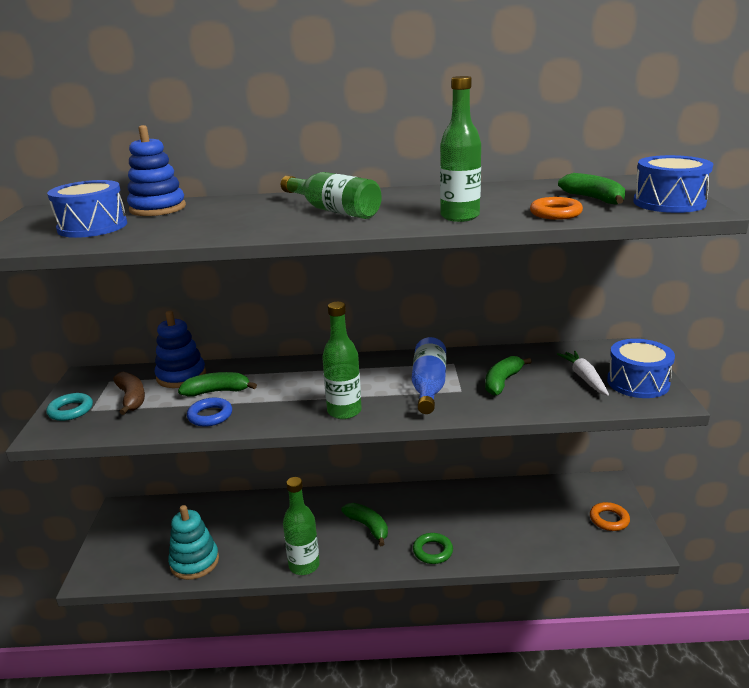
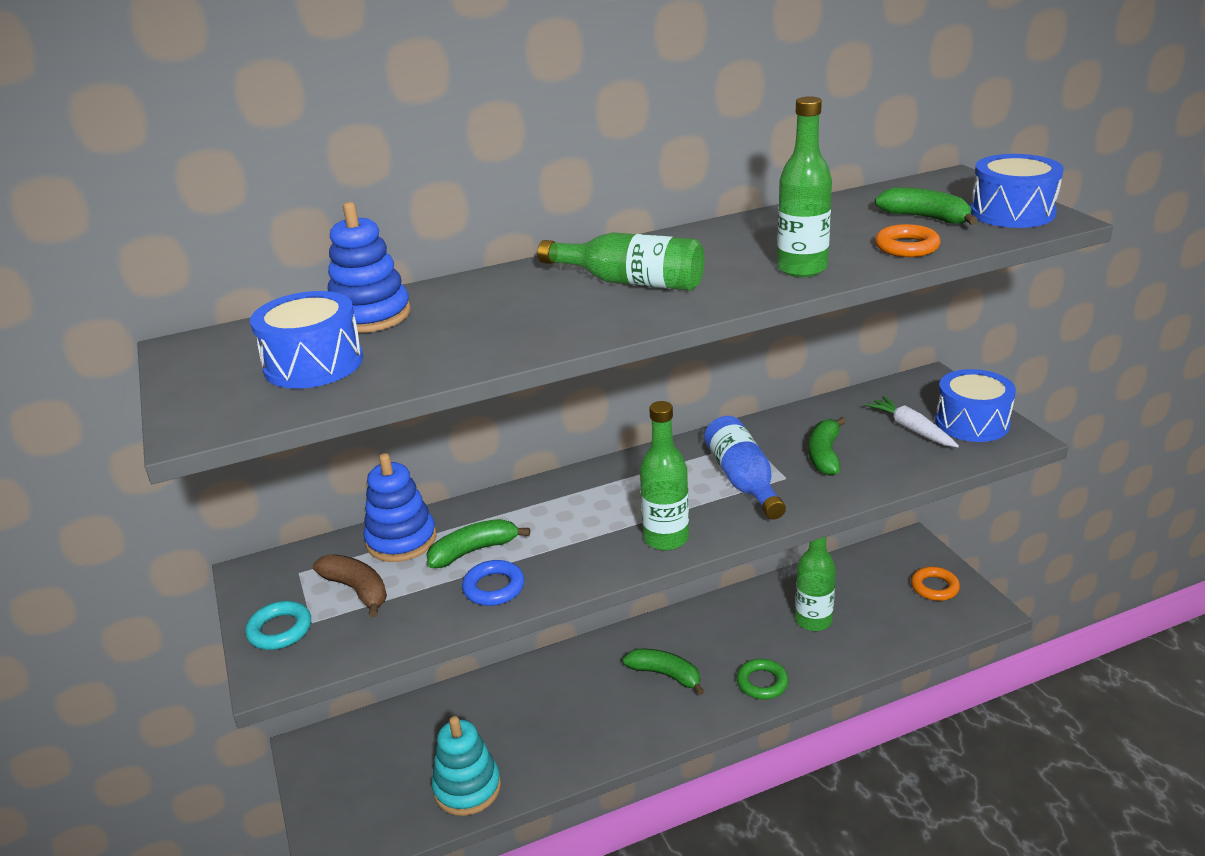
camera: 20 degrees left, 5 degrees up
green bottle [283,477,320,575] -> green bottle moved to [795,537,836,631]

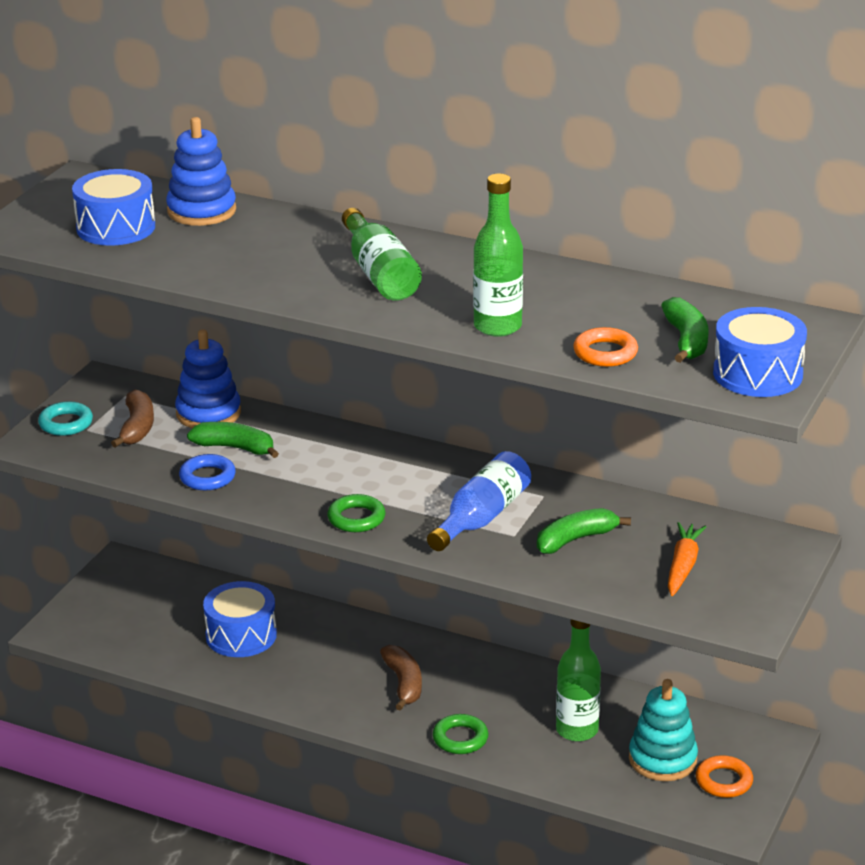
camera: 45 degrees right, 0 degrees up
turquoise stacking toy [432,716,501,816] -> turquoise stacking toy moved to [629,679,698,781]
green banana [623,649,704,695] -> brown banana [380,645,422,711]
green bottle [640,401,689,550] -> green ring [327,494,385,532]
white carrot [866,396,959,447] -> orange carrot [668,522,706,596]
blue drum [935,369,1016,442] -> blue drum moved to [203,581,277,657]

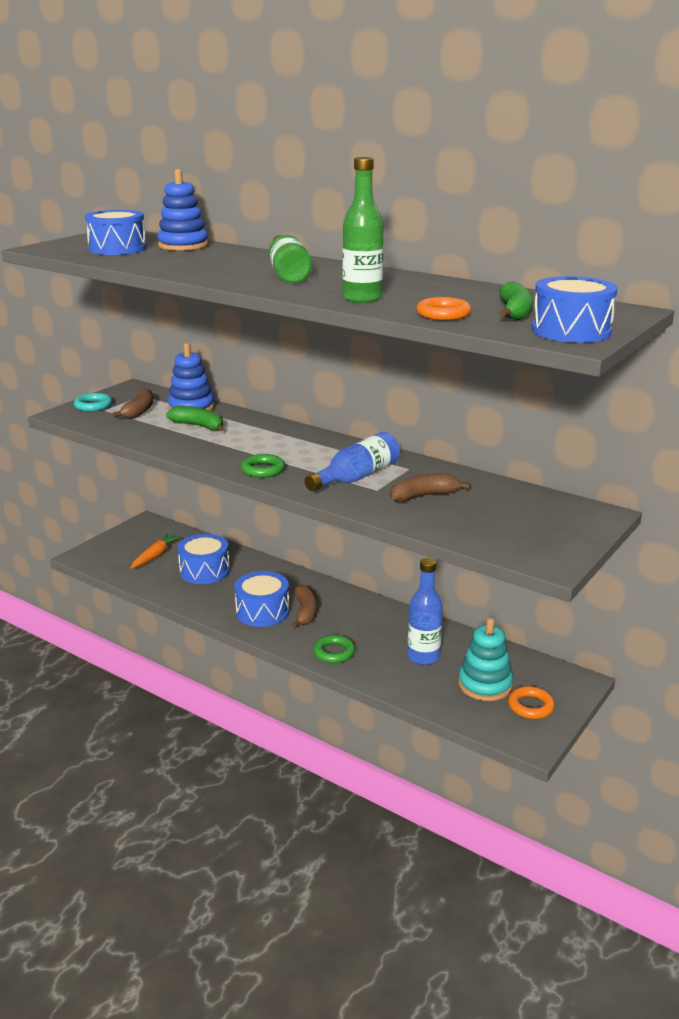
camera: 10 degrees right, 5 degrees down
blue ring [179,454,236,490] -> none
green banana [537,508,631,554] -> brown banana [390,473,470,502]
green bottle [556,620,601,742] -> blue bottle [408,558,443,665]
orange carrot [668,522,706,596] -> orange carrot moved to [130,533,182,569]
none -> blue drum [234,571,289,627]

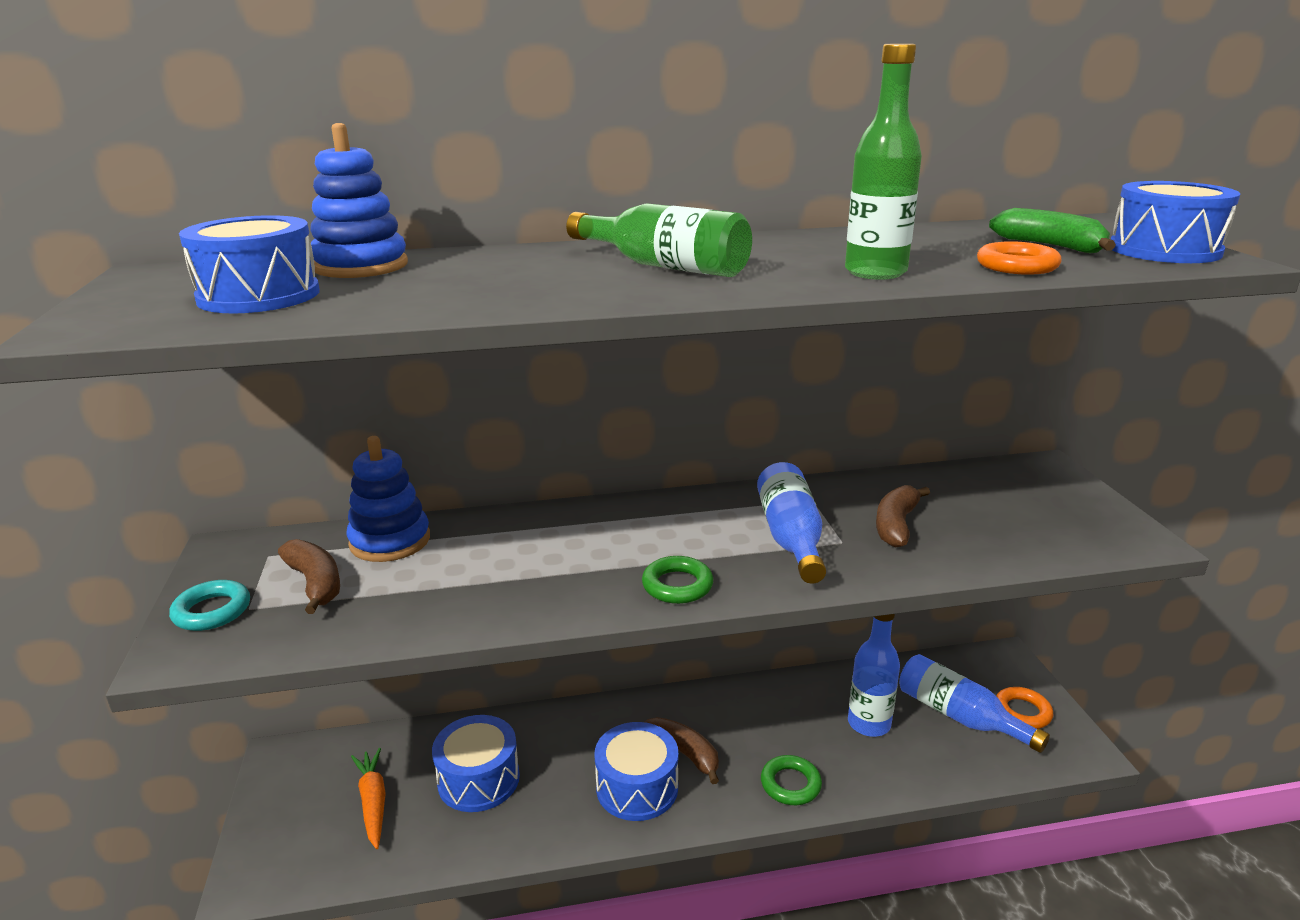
camera: 45 degrees left, 0 degrees up
green banana [166,406,224,431] -> none
turquoise stacking toy [458,618,513,701] -> blue bottle [899,654,1050,753]

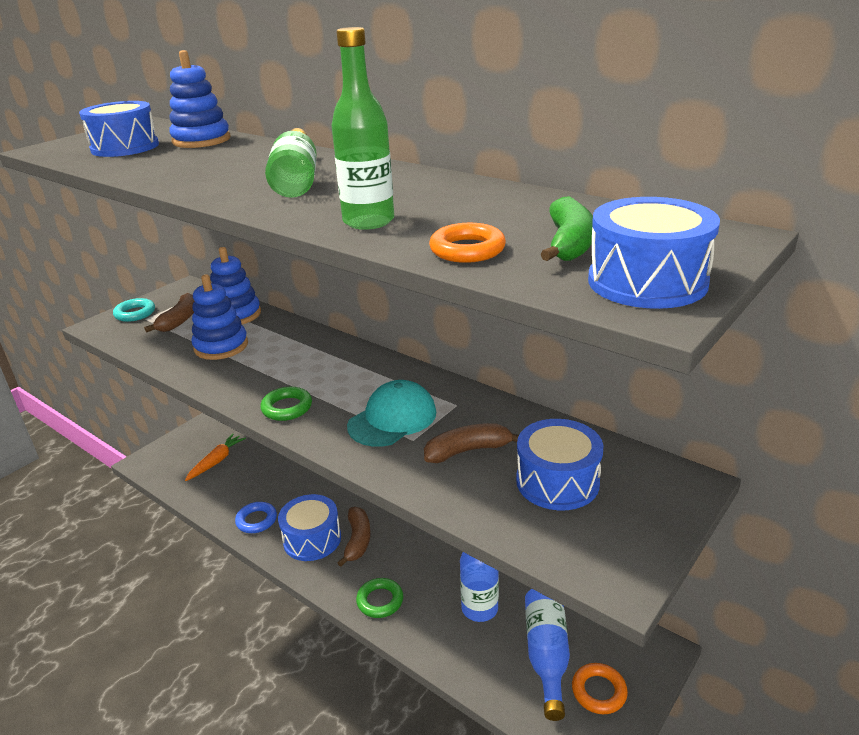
camera: 50 degrees right, 5 degrees up
blue drum [432,715,520,812] -> blue drum moved to [516,419,603,510]
blue bottle [757,462,826,584] -> turquoise cap [347,380,436,447]
none -> blue stacking toy [191,274,248,360]
none -> blue ring [235,502,277,533]

